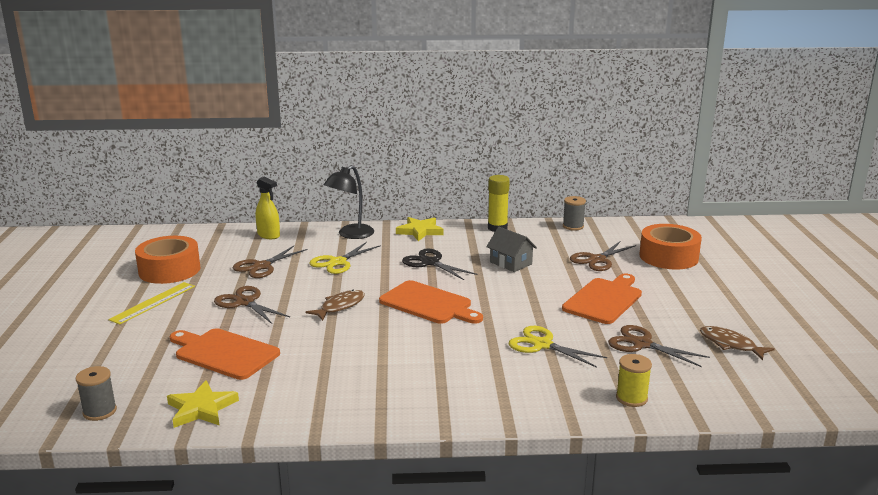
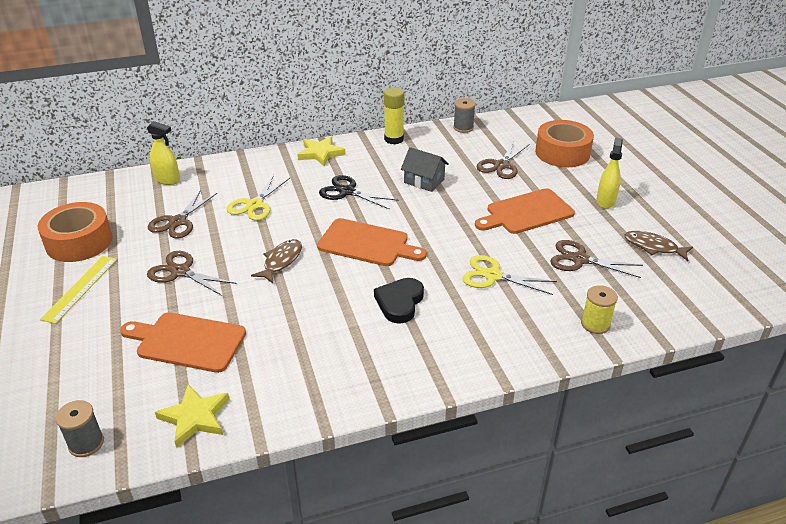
camera: 15 degrees left, 15 degrees up
black lamp [324,165,374,239] -> none
orange cutting board [562,274,642,324] -> orange cutting board turned 135 degrees counterclockwise [475,188,575,234]
none -> black heart [374,278,424,324]
none -> yellow spray bottle [596,137,623,209]

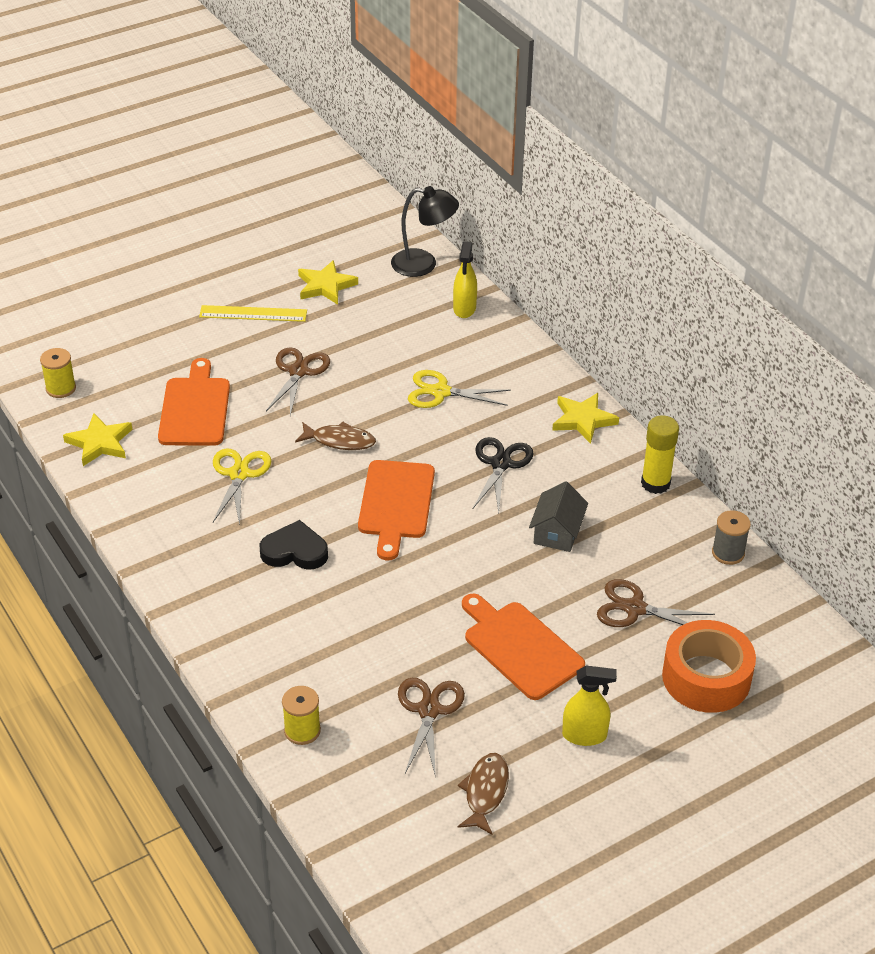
camera: 75 degrees right, 5 degrees up
orange tape [38,202,113,262] -> yellow star [298,260,358,305]
grey spool [56,400,104,457] -> yellow spool [40,348,76,398]
brown scissors [148,190,217,239] -> none
yellow scissors [462,255,557,295] -> yellow scissors moved to [213,449,272,525]
none -> black lamp [391,186,459,277]

